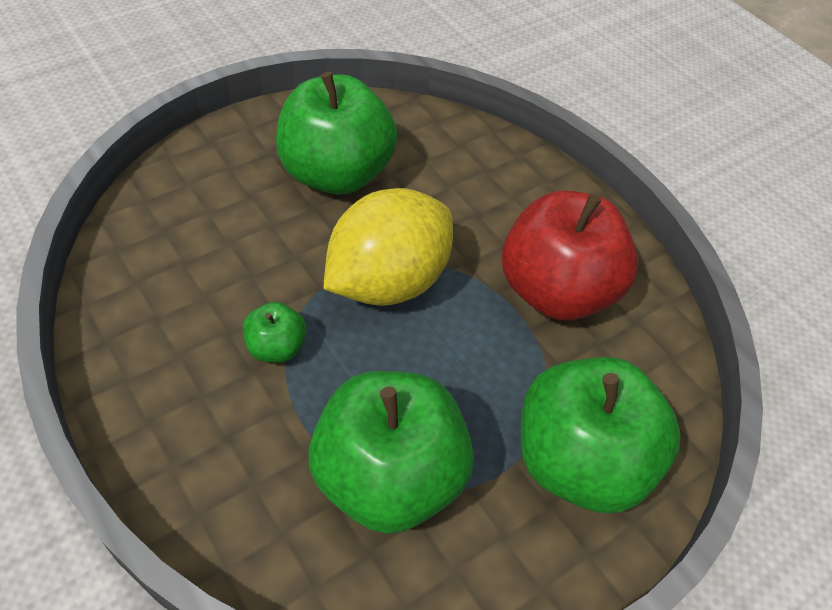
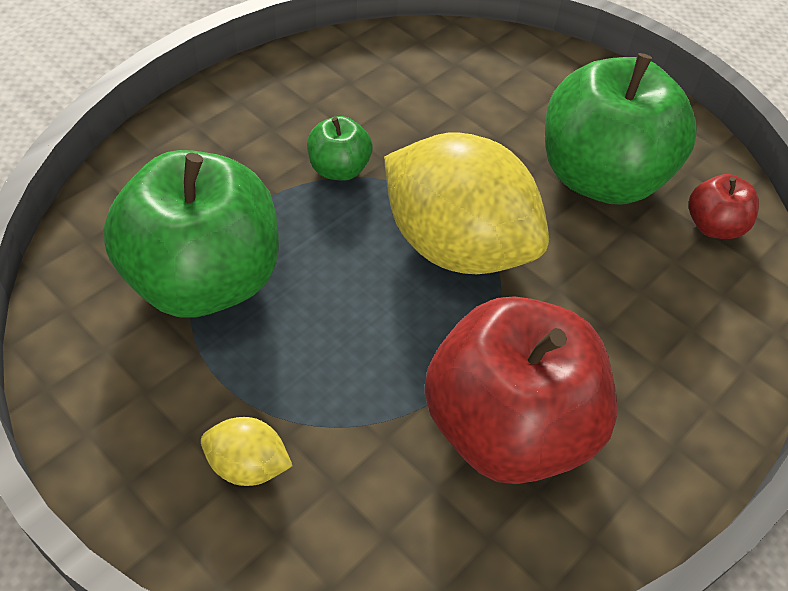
camera: 80 degrees right, 0 degrees up
green apple [521,357,681,513] -> yellow lemon [201,417,293,486]
none -> red apple [689,174,759,239]

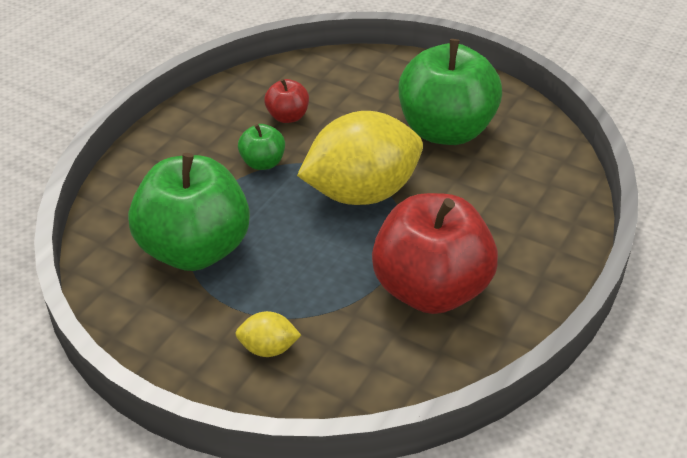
camera: 10 degrees left, 10 degrees down
yellow lemon [384,133,549,274] -> yellow lemon turned 45 degrees counterclockwise [297,111,423,205]
red apple [689,174,759,239] -> red apple moved to [264,79,309,123]

